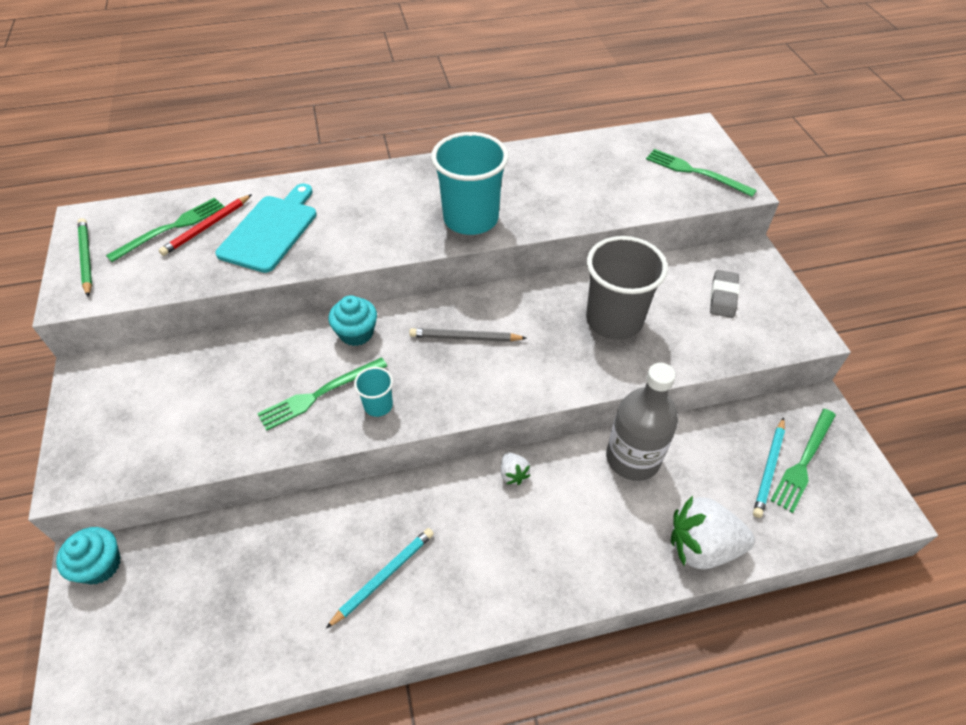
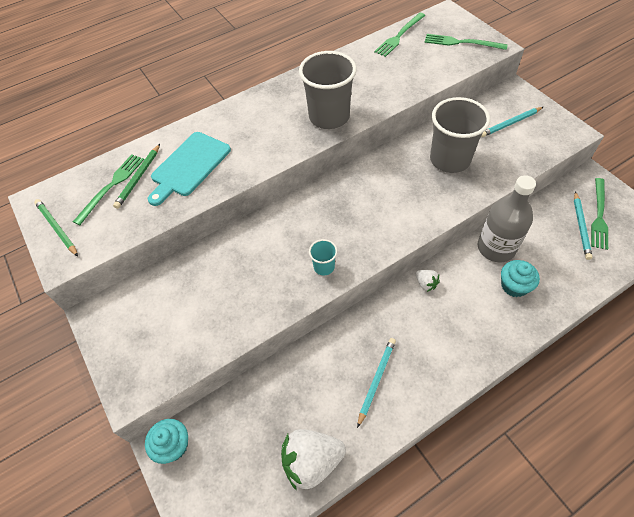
camera: 15 degrees left, 5 degrees up
red pencil [159,194,252,256] -> green pencil [113,144,160,209]
turquoise cutting board [215,184,317,273] -> turquoise cutting board turned 150 degrees counterclockwise [148,132,231,206]
green fork [257,357,387,431] -> green fork moved to [374,13,426,57]
turquoise cupcake [329,295,377,346] -> turquoise cupcake moved to [501,260,540,297]
grey pencil [409,328,527,342] -> none
turquoise cup [431,132,509,235] -> grey cup [299,51,357,129]
white strawberry [671,495,755,569] -> white strawberry moved to [281,429,346,491]
grey eraser [710,270,740,318] -> turquoise pencil [481,107,543,137]

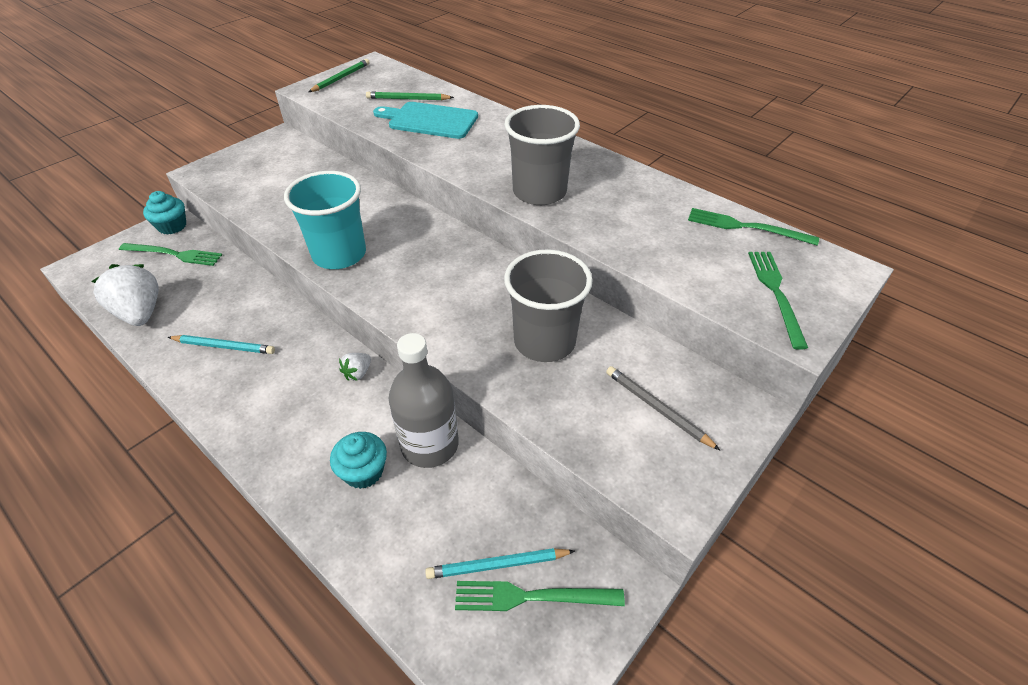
camera: 70 degrees right, 10 degrees down
green fork [73,154,144,225] -> green fork moved to [119,243,222,266]
turquoise cup [309,239,337,276] -> turquoise cup [284,171,366,269], size x2.17
turquoise pencil [481,107,543,137] -> grey pencil [606,366,720,450]

